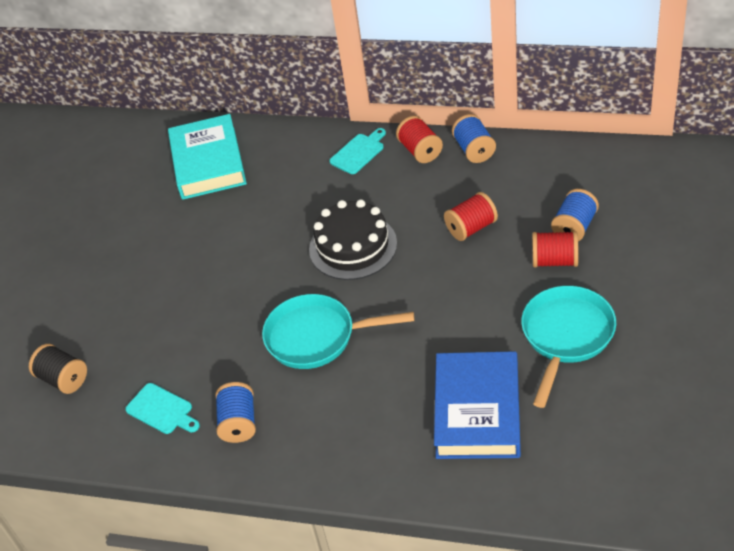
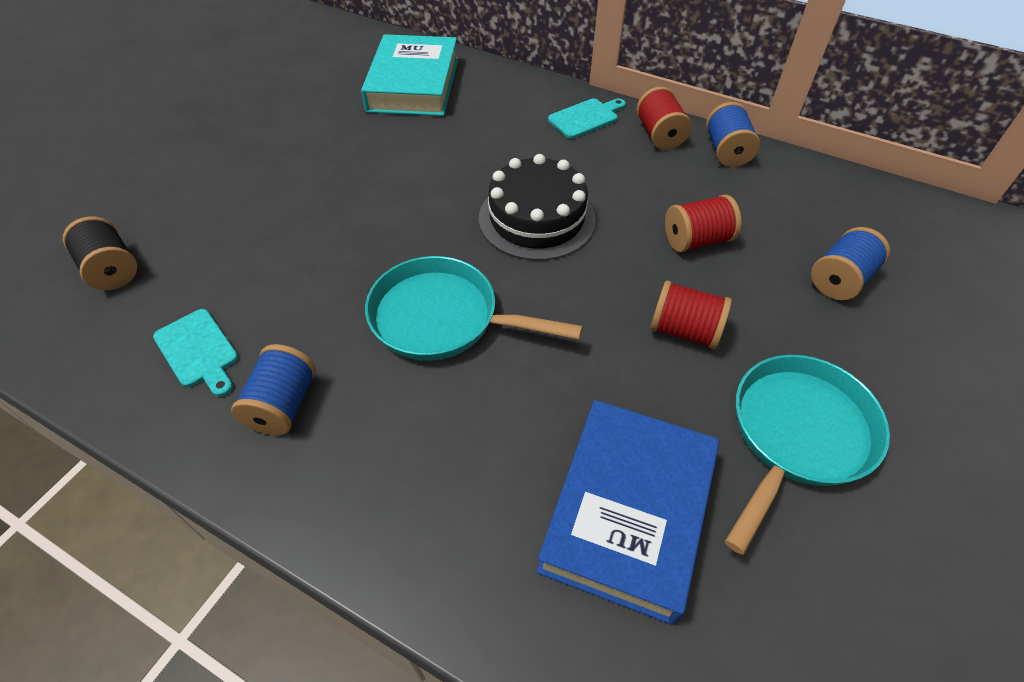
camera: 10 degrees right, 5 degrees up
red spool [532,231,579,267] -> red spool moved to [650,281,732,349]

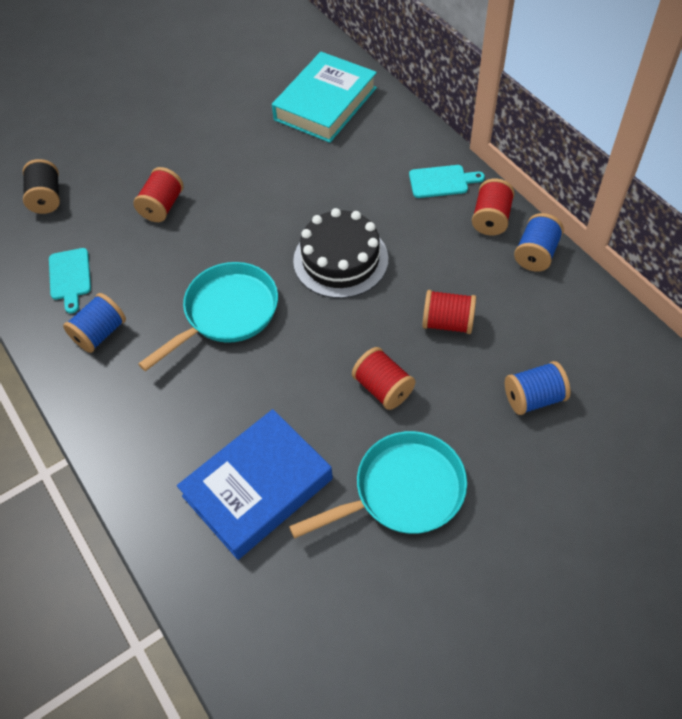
camera: 30 degrees right, 5 degrees up
turquoise pan [365,256,583,361] -> turquoise pan turned 90 degrees clockwise [138,262,278,371]
none -> red spool [133,167,184,222]

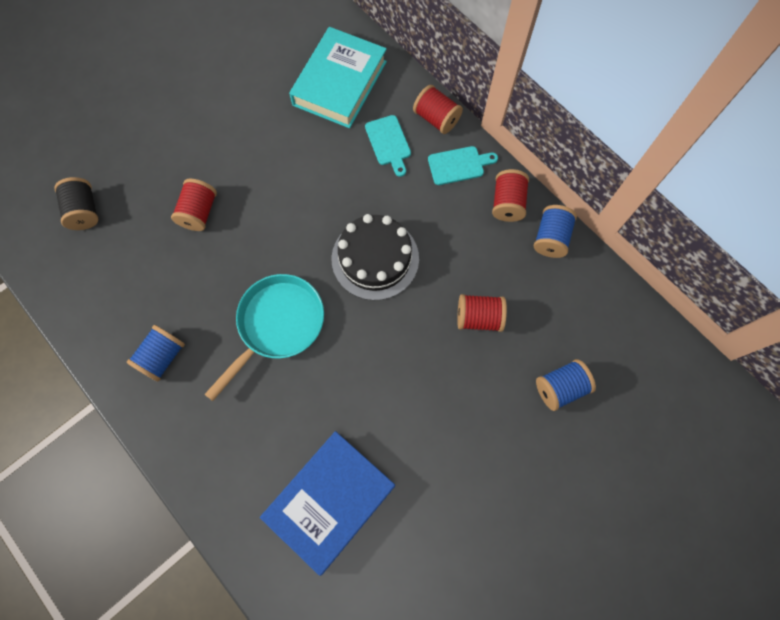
camera: 10 degrees left, 15 degrees up
turquoise cutting board [49,248,91,314] -> turquoise cutting board moved to [365,115,411,177]
turquoise pan [289,431,467,538] -> none
red spool [352,347,415,410] -> red spool moved to [413,85,463,134]

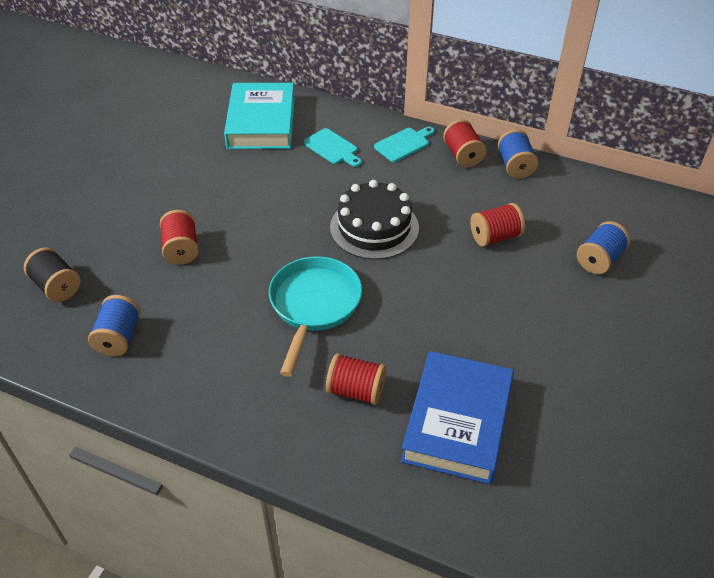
camera: 25 degrees left, 25 degrees down
blue spool [127,325,185,381] -> blue spool moved to [88,295,141,356]
red spool [413,85,463,134] -> red spool moved to [326,353,386,405]

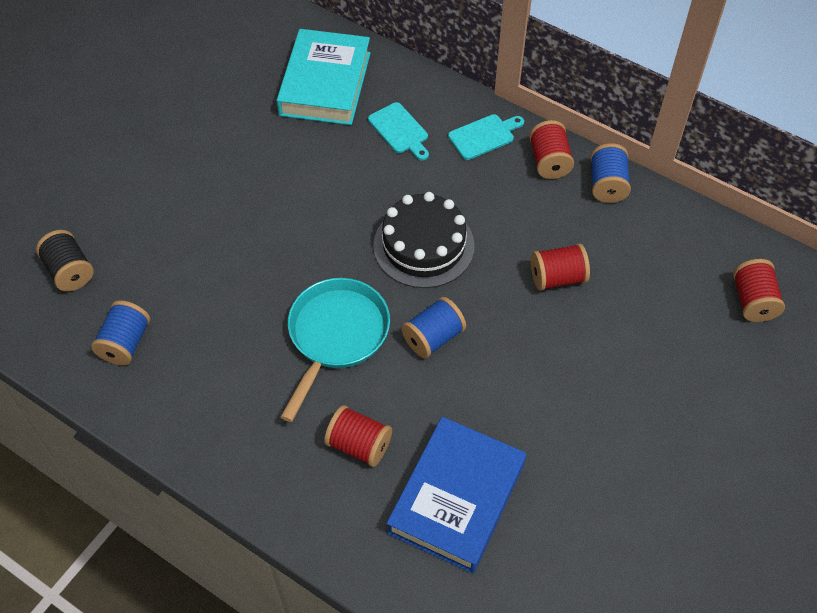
camera: 10 degrees right, 10 degrees up
red spool [160,210,199,265] -> red spool moved to [733,259,785,322]
blue spool [577,221,630,274] -> blue spool moved to [401,297,466,358]

